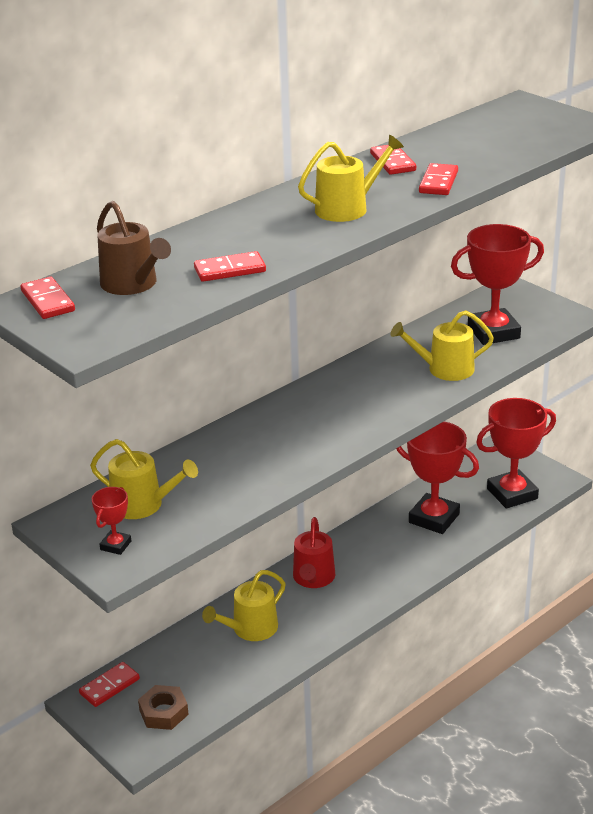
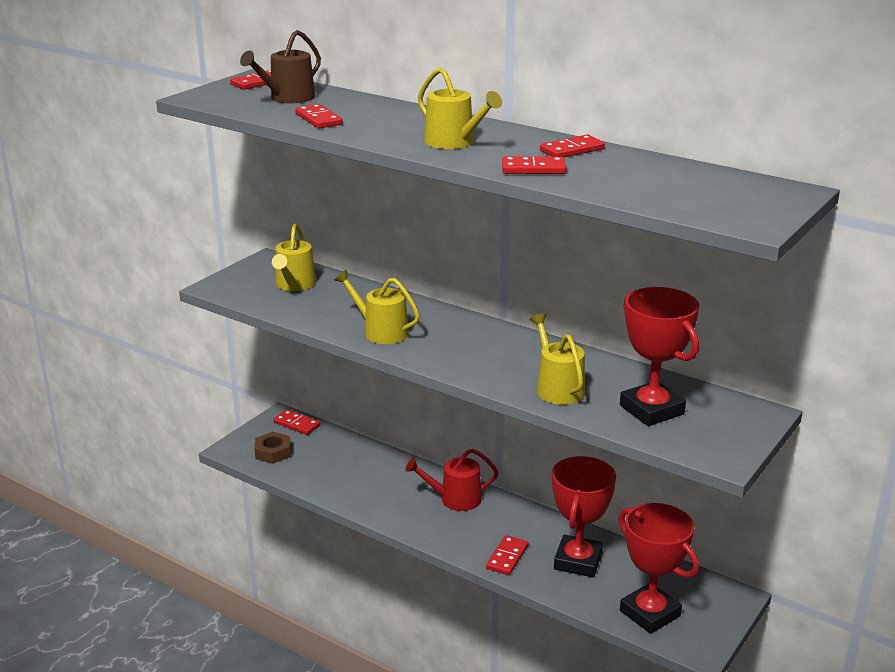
camera: 75 degrees right, 5 degrees down
red trophy [92,487,131,555] -> none
yellow watering can [202,570,285,641] -> yellow watering can moved to [335,270,420,344]
none -> red domino [486,535,528,575]

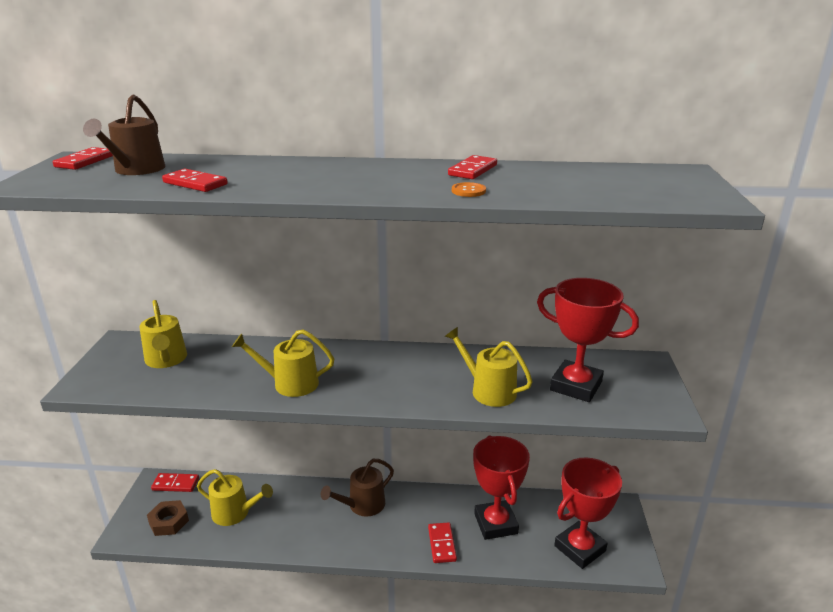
camera: 30 degrees left, 0 degrees up
red watering can [405,449,499,511] -> brown watering can [321,459,394,517]
yellow watering can [418,67,502,149] -> yellow watering can moved to [197,469,273,526]
red domino [502,156,566,174] -> orange button [452,182,486,197]
red trophy [618,503,699,634] -> red trophy turned 60 degrees counterclockwise [554,457,622,569]

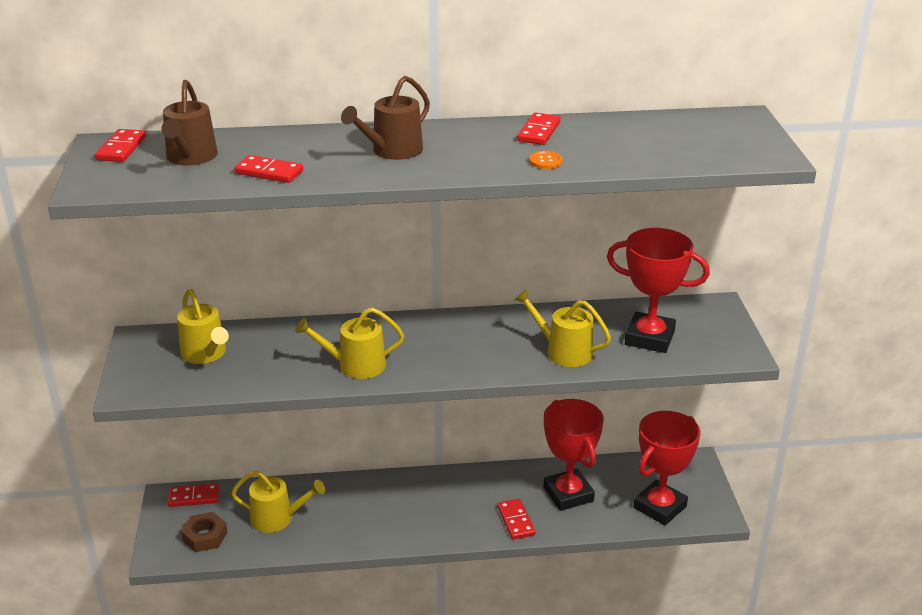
camera: 10 degrees left, 5 degrees up
brown watering can [321,459,394,517] -> brown watering can moved to [341,76,430,160]

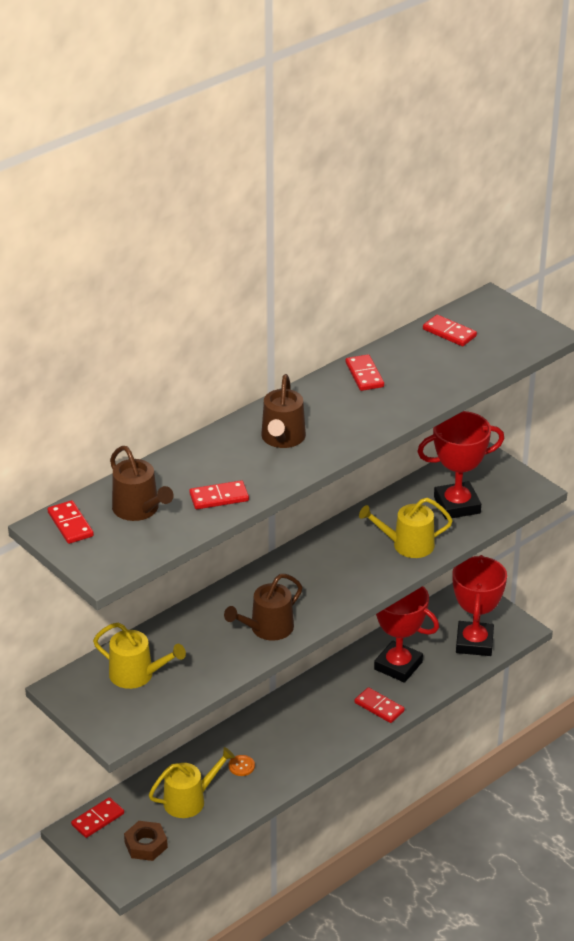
camera: 35 degrees left, 5 degrees up
yellow watering can [295,307,404,379] -> brown watering can [224,574,302,641]
orange button [529,151,563,169] -> orange button moved to [229,755,255,776]
none -> red domino [423,315,477,346]

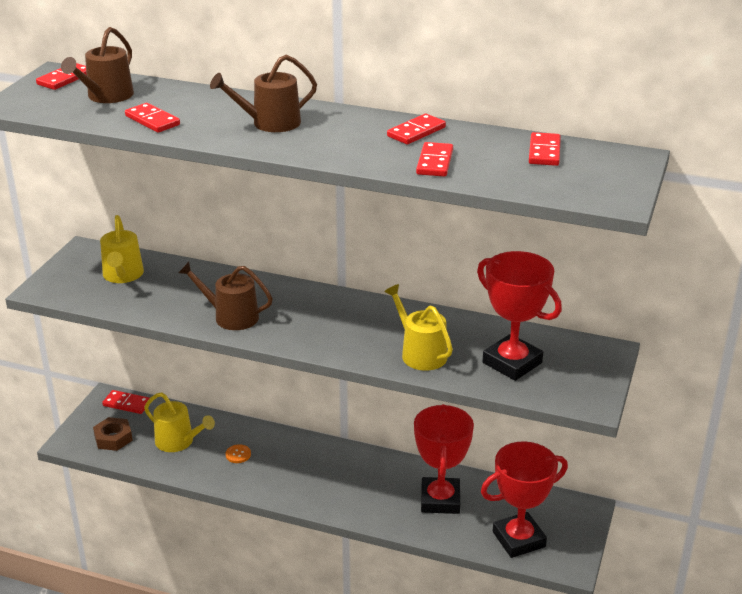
camera: 60 degrees right, 5 degrees down
red domino [355,687,405,723] -> red domino moved to [416,142,453,177]

